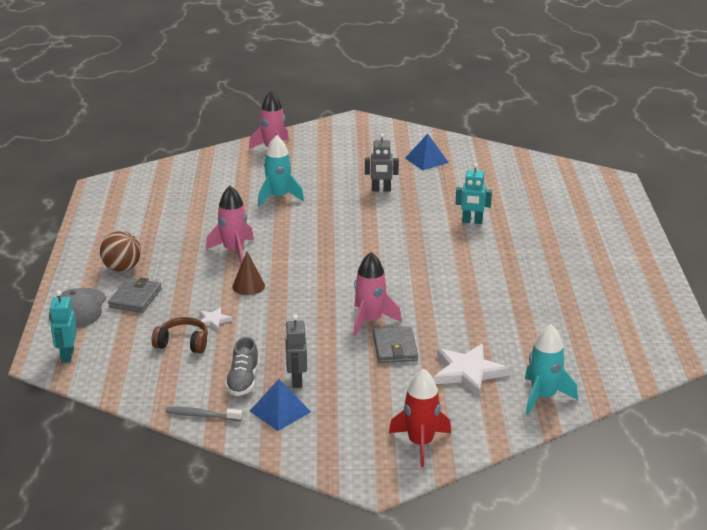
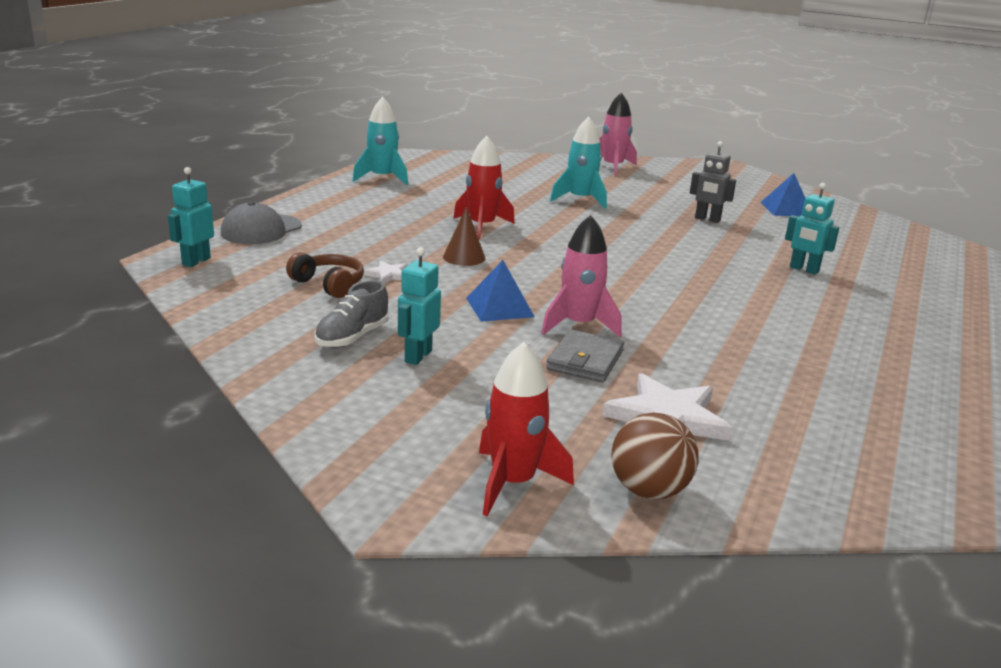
camera: 25 degrees right, 5 degrees down
brown ball [100,231,141,272] -> brown ball moved to [611,412,699,499]
grey wallet [108,277,162,313] -> none
grey toothbrush [165,407,242,421] -> none
pink rocket [206,186,254,264] -> red rocket [453,136,515,239]
blue pyramid [250,379,311,431] -> blue pyramid moved to [466,260,535,322]
grey robot [285,314,307,388] -> turquoise robot [398,248,441,365]
turquoise rocket [525,324,578,415] -> turquoise rocket moved to [352,97,408,185]

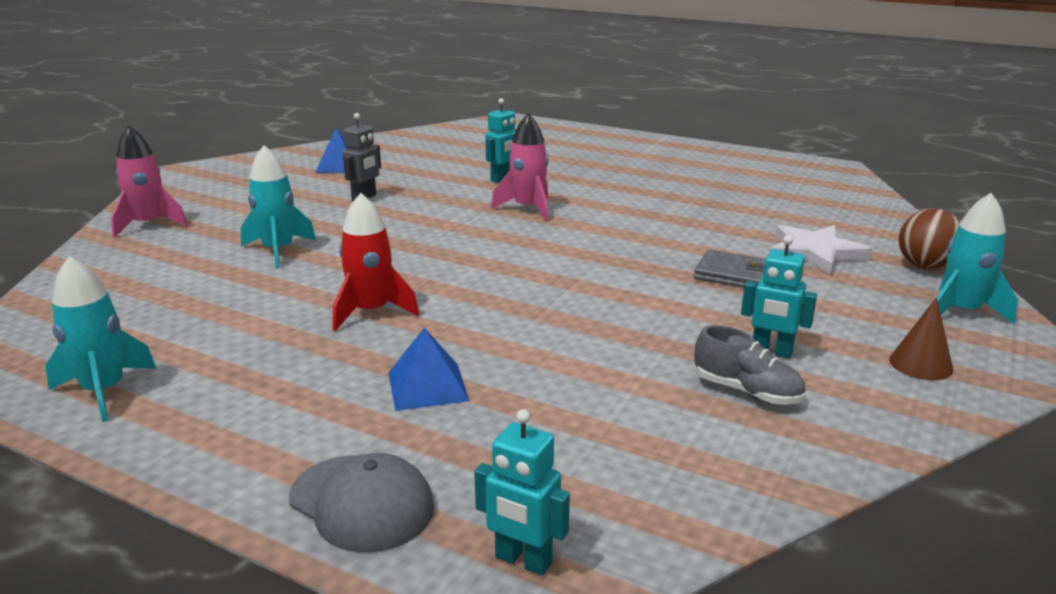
camera: 85 degrees left, 0 degrees up
brown headphones [286,252,364,298] -> none
white star [363,260,408,284] -> none
brown cone [443,206,485,266] -> brown cone moved to [889,297,953,380]
blue pyramid [466,260,535,322] -> blue pyramid moved to [388,328,469,411]
red rocket [479,342,574,516] -> turquoise rocket [937,193,1018,324]
pink rocket [541,215,622,337] -> pink rocket moved to [491,113,548,221]

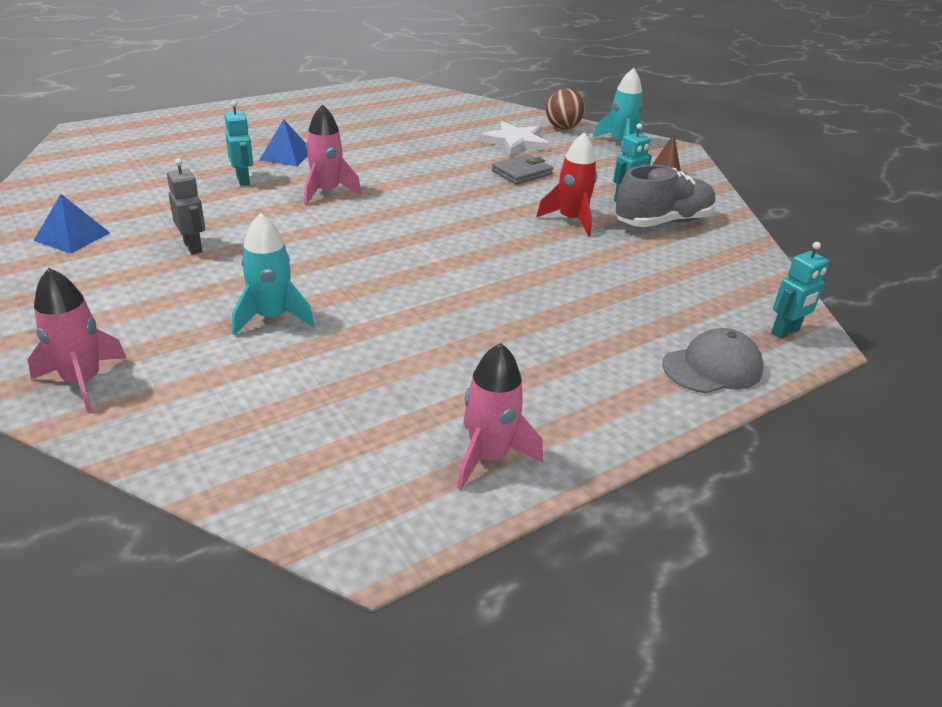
camera: 65 degrees left, 10 degrees up
turquoise rocket [45,256,157,422] -> pink rocket [457,343,543,490]
red rocket [333,193,419,331] -> red rocket moved to [536,132,597,236]
blue pyramid [388,328,469,411] -> blue pyramid moved to [259,119,308,166]
grey shoe [695,325,806,405] -> grey shoe [615,165,716,227], size x1.67

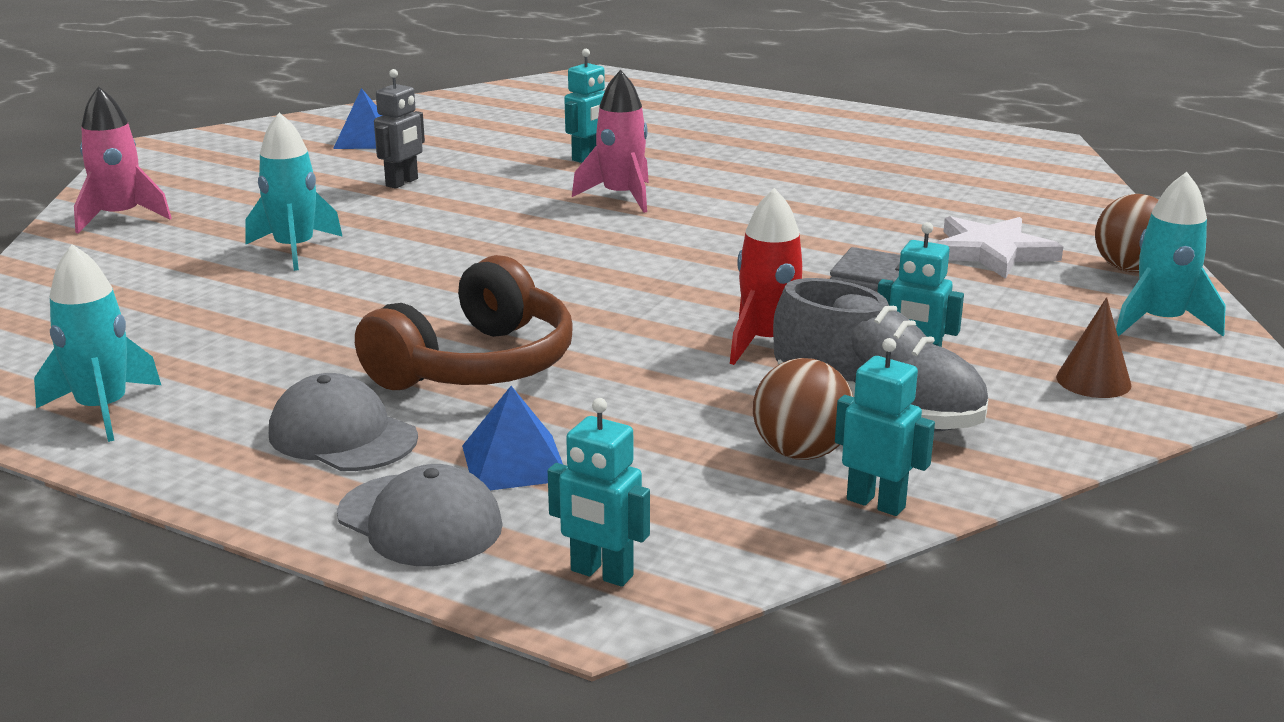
camera: 65 degrees right, 10 degrees down
blue pyramid [259,119,308,166] -> blue pyramid moved to [462,386,563,490]
pink rocket [457,343,543,490] -> turquoise rocket [34,244,161,442]
none -> grey cap [269,373,418,471]
none -> brown headphones [355,255,573,390]
none -> brown ball [753,358,853,460]
none -> turquoise robot [835,338,935,516]

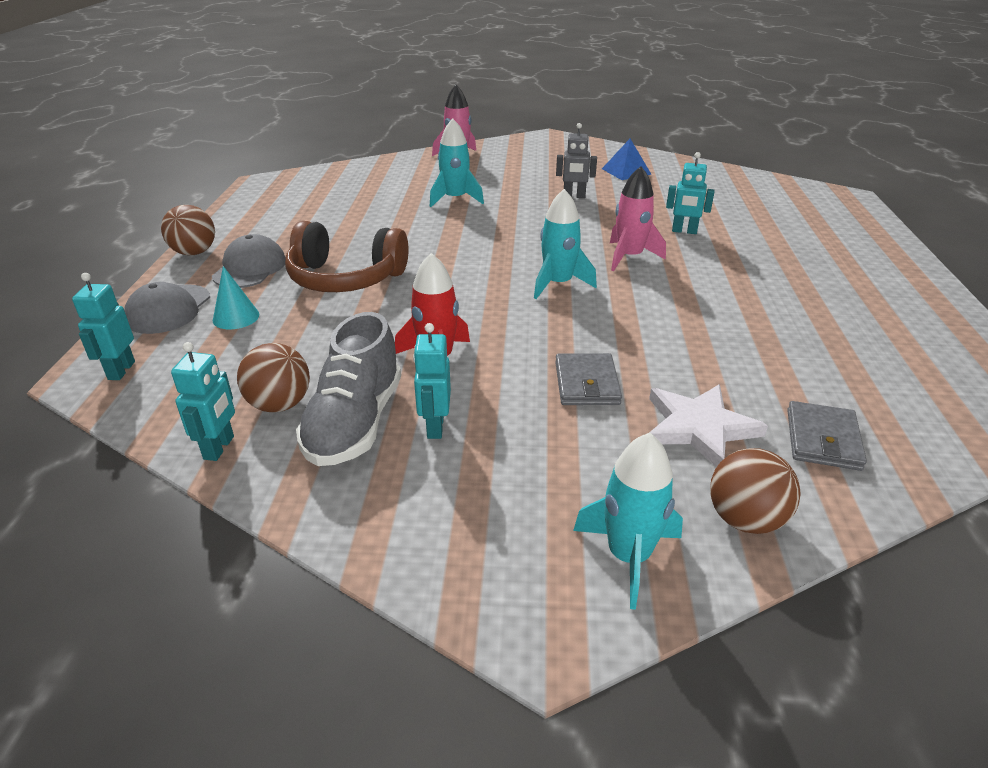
camera: 65 degrees right, 10 degrees up
turquoise rocket [34,244,161,442] -> turquoise rocket moved to [534,189,597,299]
blue pyramid [462,386,563,490] -> turquoise cone [213,266,259,329]
brown cone [1056,297,1132,398] -> none
none -> brown ball [161,205,215,256]
none -> grey wallet [787,401,867,471]

